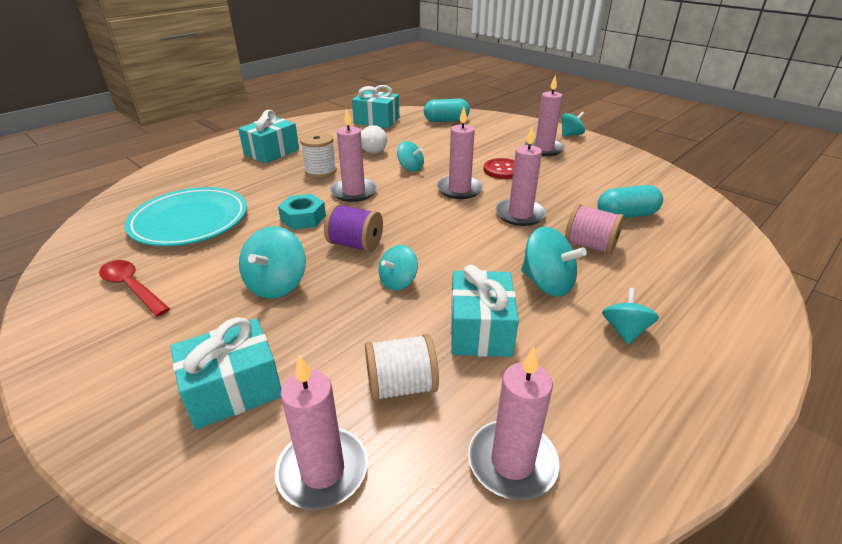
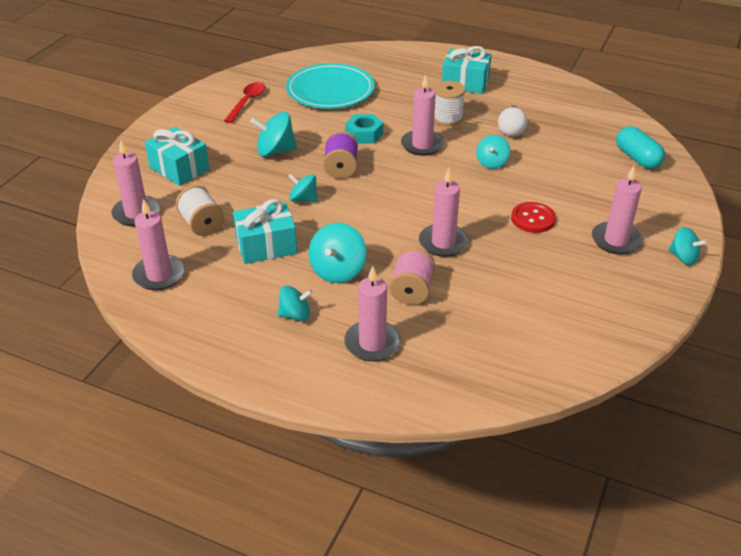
camera: 70 degrees right, 5 degrees up
turquoise gift [352,85,399,128] -> none
pink candle [437,107,483,199] -> pink candle moved to [344,266,401,361]
turquoise capsule [598,185,663,218] -> none

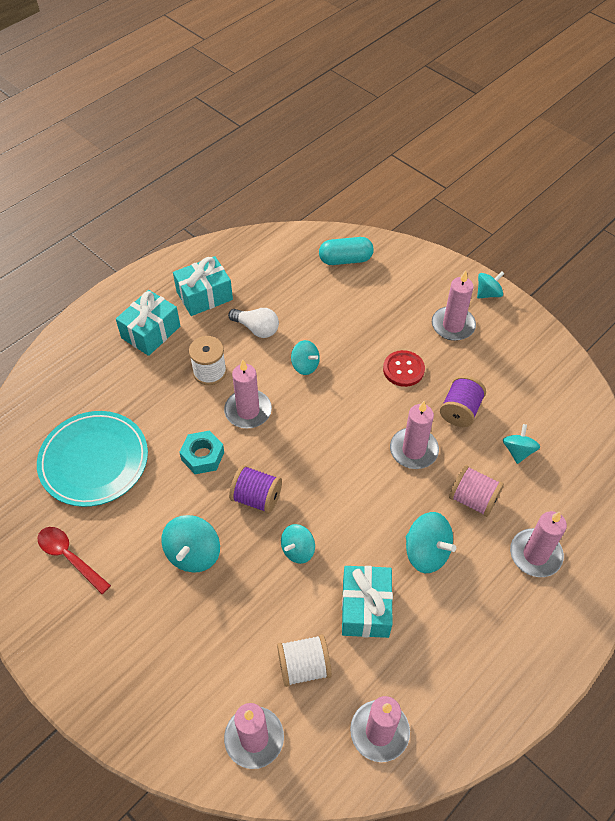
camera: 70 degrees left, 15 degrees up
turquoise gift [145,127,209,186] -> turquoise gift moved to [173,256,233,316]
turquoise spinning top [278,286,313,321] -> turquoise spinning top moved to [503,424,540,464]
none -> purple spool [440,375,486,427]

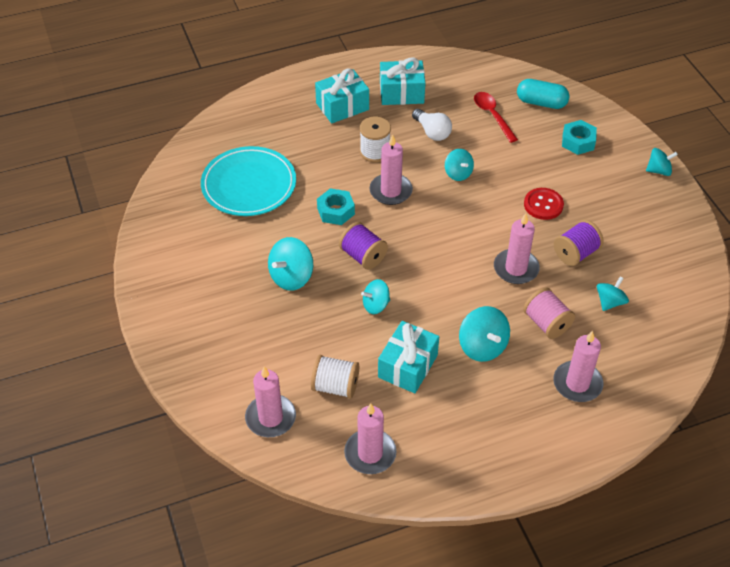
camera: 25 degrees right, 5 degrees down
red spoon [38,527,111,594] -> red spoon moved to [474,92,518,143]
pink candle [432,271,476,341] -> none
none -> turquoise nut [562,120,597,155]

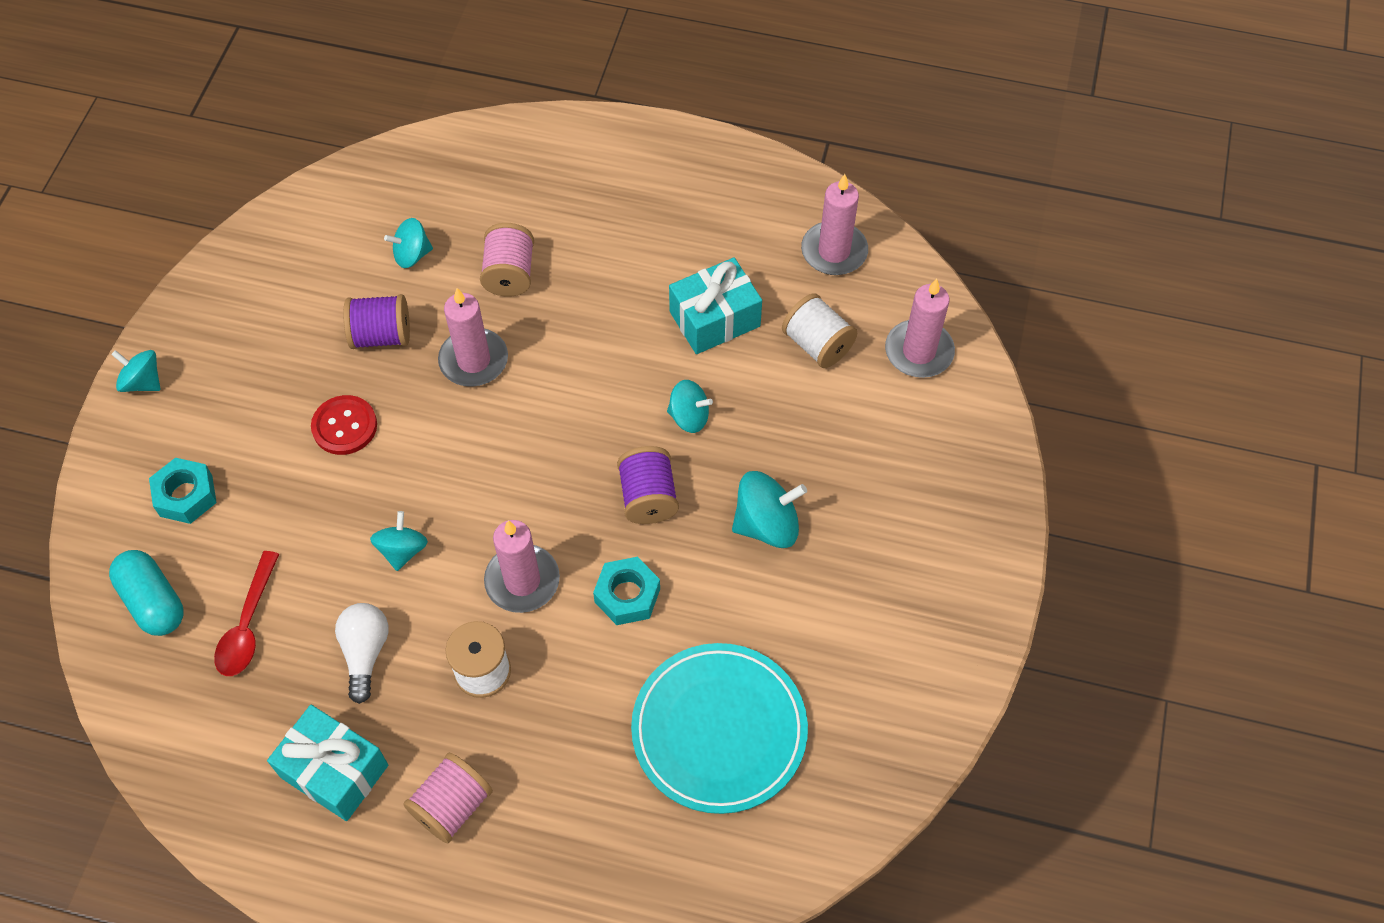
camera: 145 degrees left, 10 degrees up
turquoise gift [315,68,369,123] -> pink spool [403,753,493,844]
turquoise spinning top [459,306,510,362] -> none
pink candle [553,331,603,402] -> none

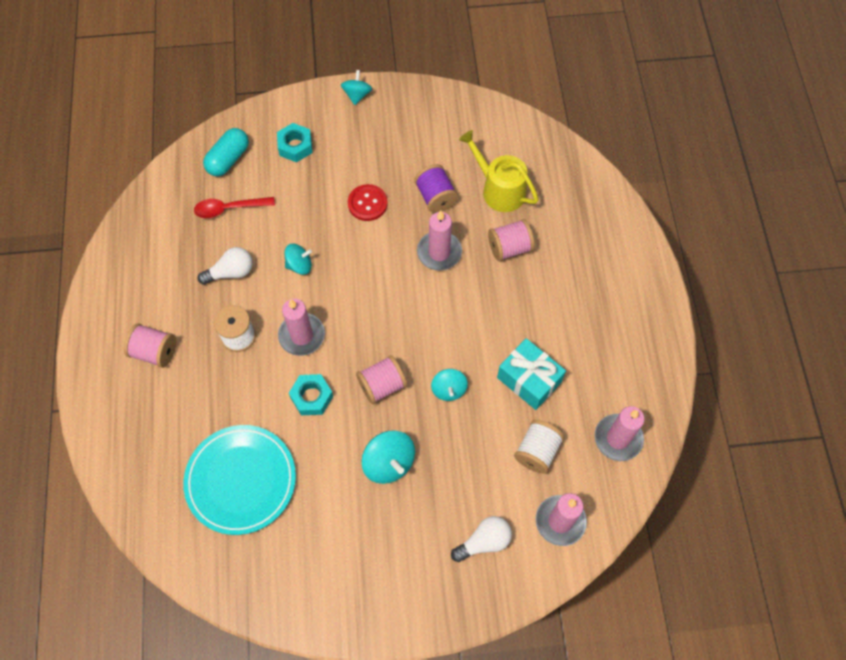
camera: 70 degrees right, 5 degrees up
turquoise gift [267,705,388,821] -> none
turquoise spinning top [384,218,433,268] -> yellow watering can [459,130,539,212]
purple spool [617,446,679,524] -> pink spool [356,355,407,404]
none -> white light bulb [451,516,512,562]

